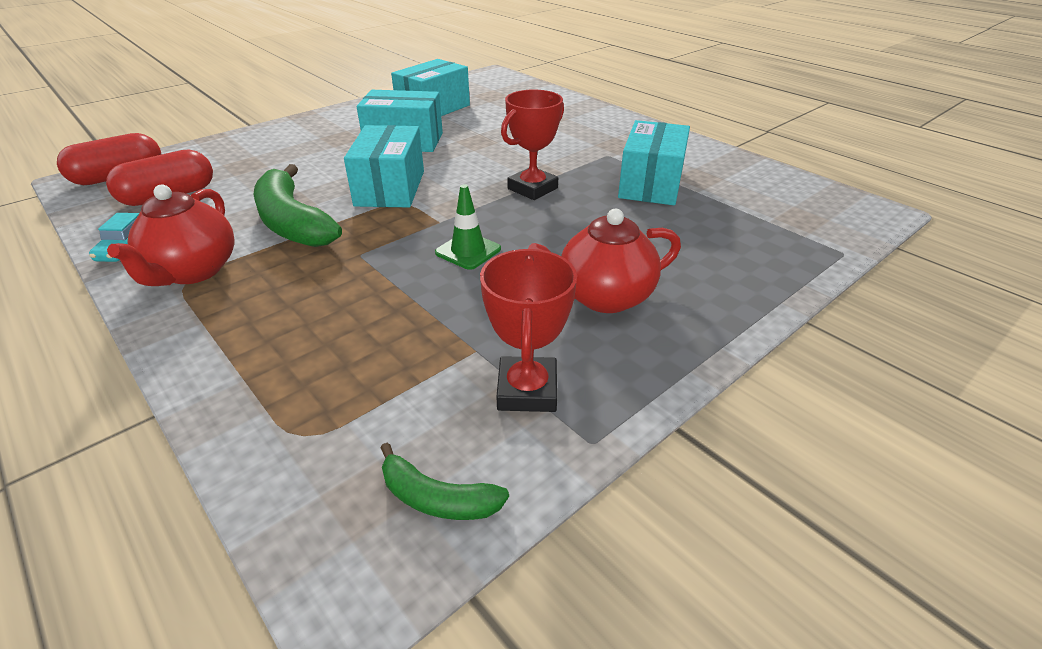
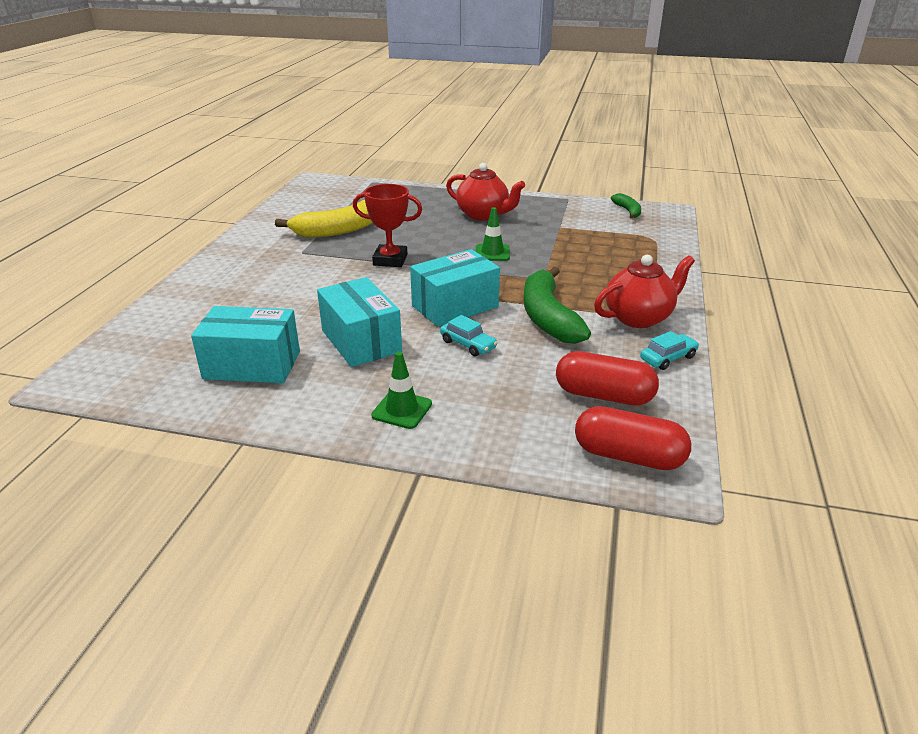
camera: 125 degrees left, 5 degrees down
green banana [253,164,342,247] -> green banana turned 150 degrees clockwise [524,267,591,344]
red trophy [480,249,577,412] -> none
turquoise box [618,120,690,205] -> yellow banana [275,200,373,238]
none -> green traffic cone [371,351,432,429]
none -> turquoise car [440,315,498,356]

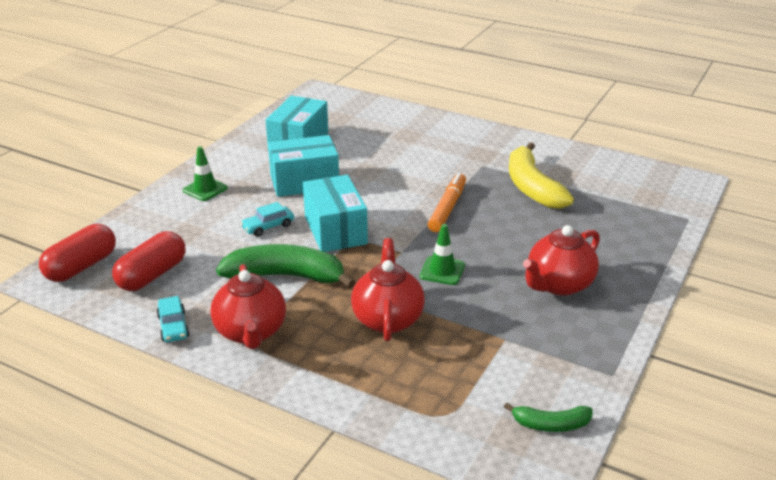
camera: 105 degrees right, 0 degrees up
red trophy [353,184,422,267] -> orange marker [428,173,466,232]
none -> red teapot [351,238,425,341]

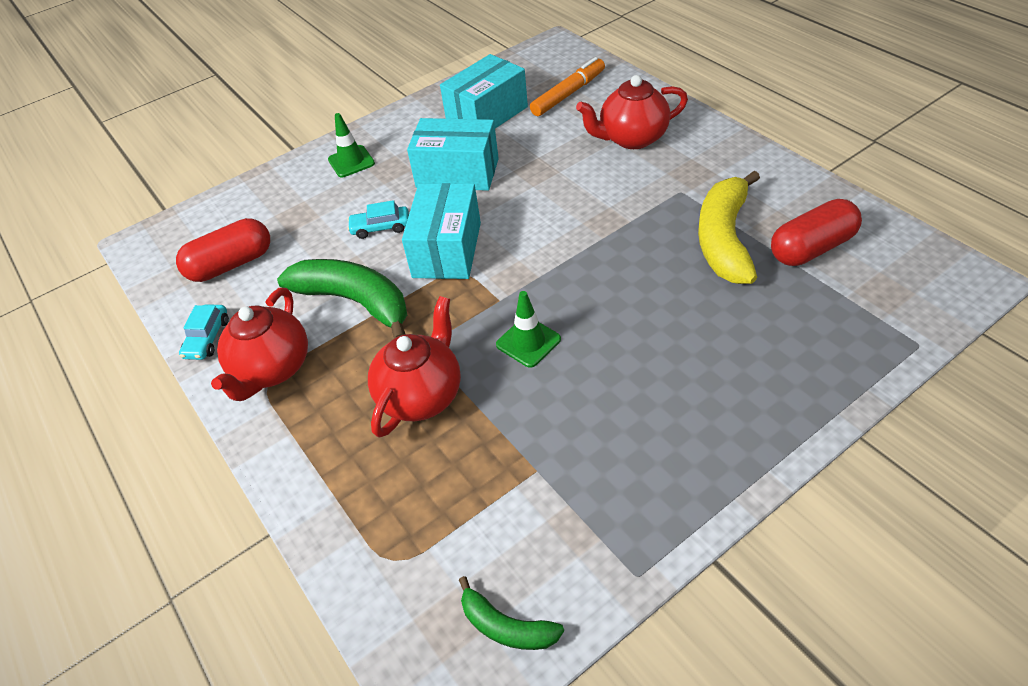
camera: 30 degrees right, 15 degrees up
red capsule [39,224,116,282] -> red capsule moved to [771,199,862,266]
orange marker [428,173,466,232] -> orange marker moved to [530,57,605,116]
red teapot [523,225,600,296] -> red teapot moved to [576,75,688,149]

